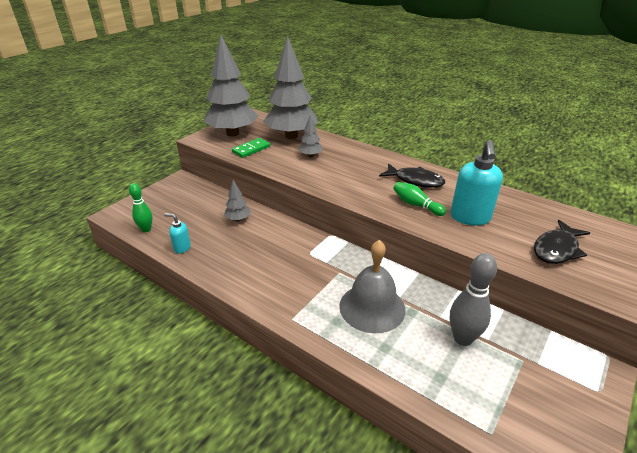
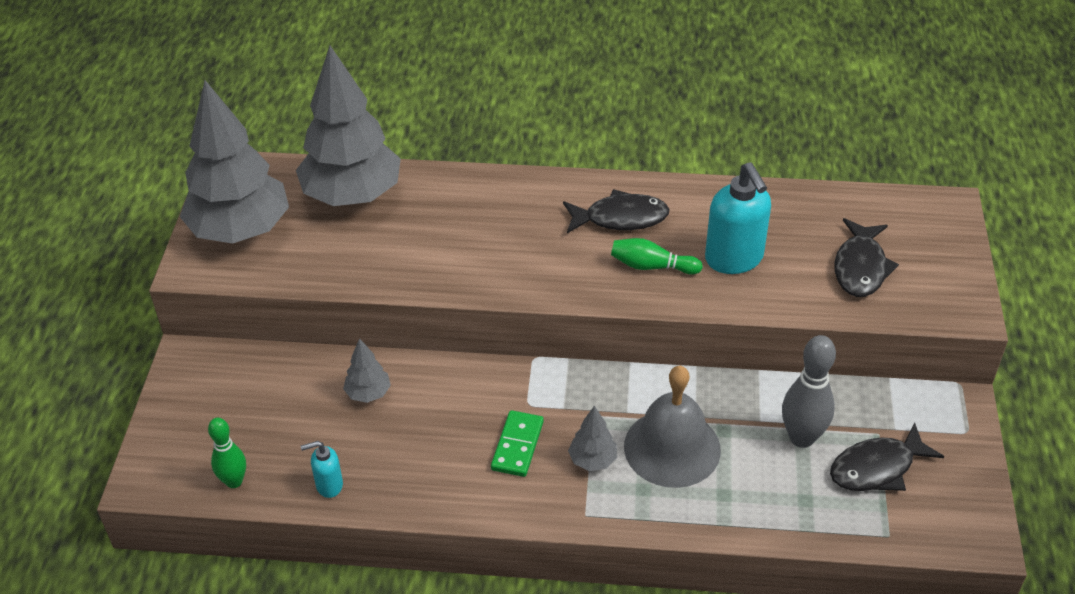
camera: 30 degrees left, 10 degrees up
green domino [232,138,270,158] -> green domino moved to [491,410,544,477]
grey tree [298,115,323,157] -> grey tree moved to [568,406,617,471]
none -> black fish [830,422,944,491]

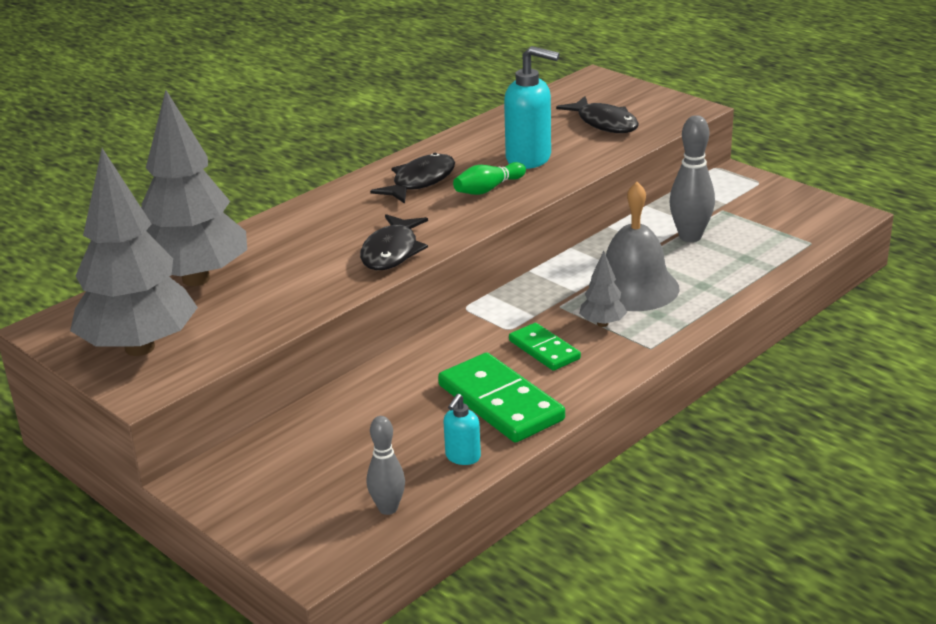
camera: 50 degrees left, 15 degrees down
green bowling pin [208,418,246,488] -> grey bowling pin [367,416,405,515]
grey tree [343,338,391,403] -> none
black fish [830,422,944,491] -> black fish moved to [360,214,428,270]
none -> green domino [438,353,565,443]

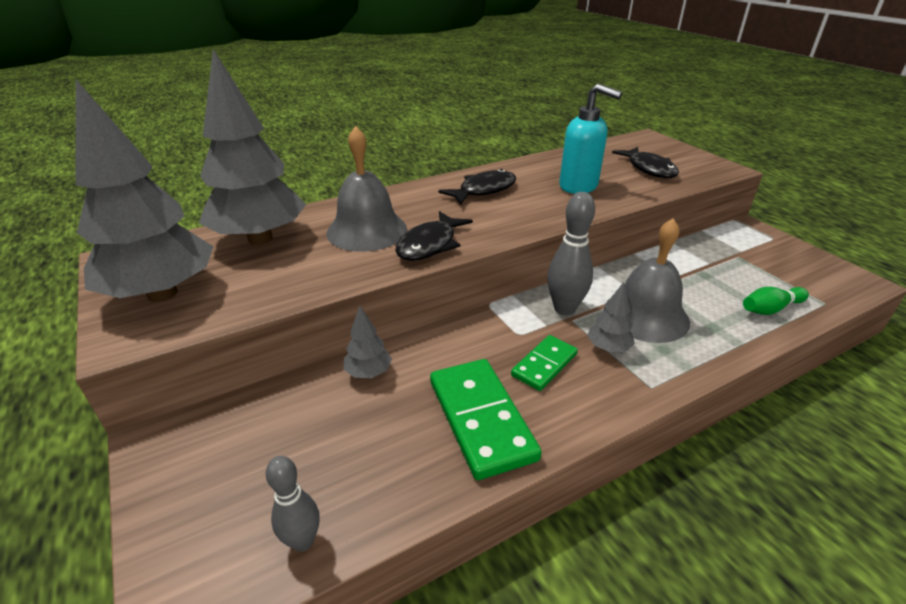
camera: 15 degrees right, 5 degrees up
turquoise soap dispenser [444,394,481,465] -> none
green bowling pin [453,162,526,195] -> green bowling pin moved to [743,287,809,315]
green domino [509,323,581,371] -> green domino turned 60 degrees clockwise [511,335,578,391]
grey bowling pin [669,115,715,242] -> grey bowling pin moved to [547,192,595,315]
none -> grey bell [327,126,407,252]
none -> grey tree [344,306,392,378]

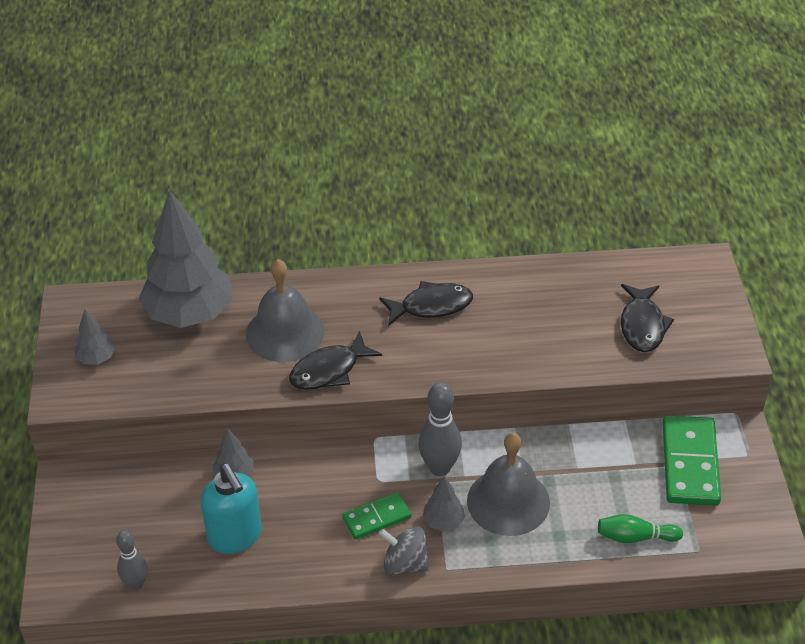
camera: 25 degrees right, 10 degrees up
grey tree [76,80,214,302] -> grey tree [75,310,115,365], size x0.42
green domino [430,359,542,480] -> green domino moved to [663,415,721,506]
turquoise soap dispenser [559,84,622,194] -> turquoise soap dispenser moved to [201,464,262,554]
none -> grey spinning top [379,527,430,575]

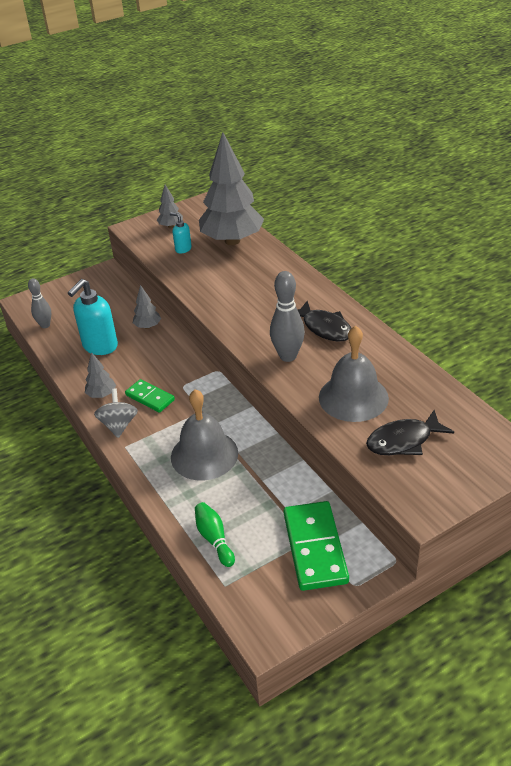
camera: 65 degrees right, 5 degrees down
grey bell [246,259,324,362] -> grey bell moved to [319,325,389,422]
black fish [289,331,382,390] -> none
grey bowling pin [419,382,462,476] -> grey bowling pin moved to [270,271,305,362]
grey tree [422,476,465,532] -> grey tree moved to [85,352,116,398]
green domino [663,415,721,506] -> green domino turned 75 degrees counterclockwise [284,501,349,591]
none -> turquoise soap dispenser [170,212,192,254]

